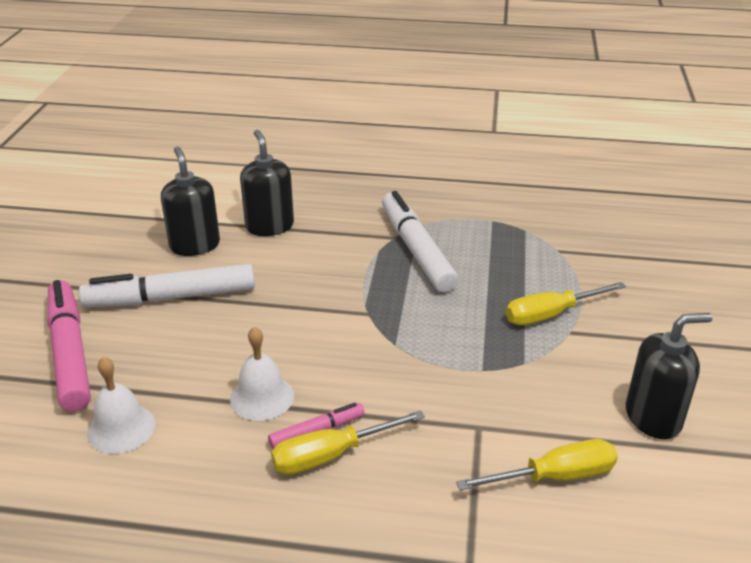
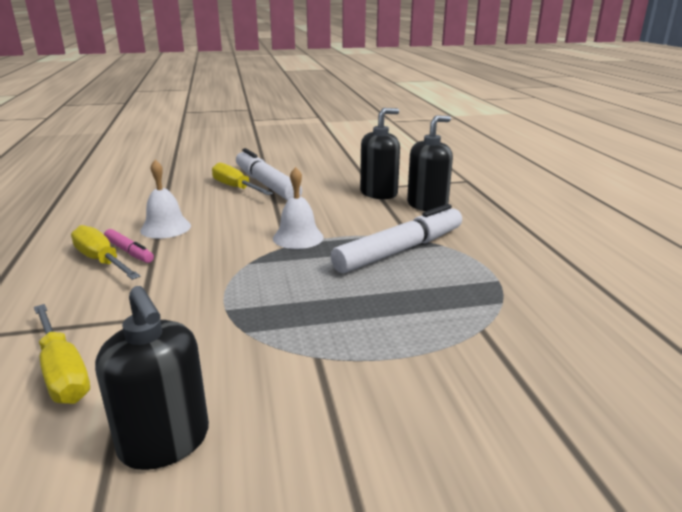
camera: 70 degrees right, 10 degrees down
pink marker [47,280,91,412] -> none
white bell [87,357,155,454] -> white bell moved to [273,167,324,249]
black soap dispenser [161,147,220,256] -> black soap dispenser moved to [407,116,453,211]
yellow screwdriver [506,282,626,325] -> yellow screwdriver moved to [212,162,273,195]

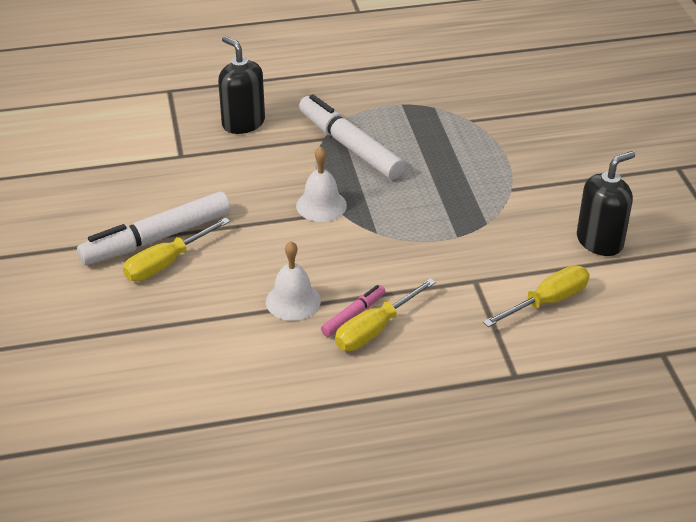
camera: 90 degrees left, 15 degrees up
black soap dispenser [360,108,400,199] -> none

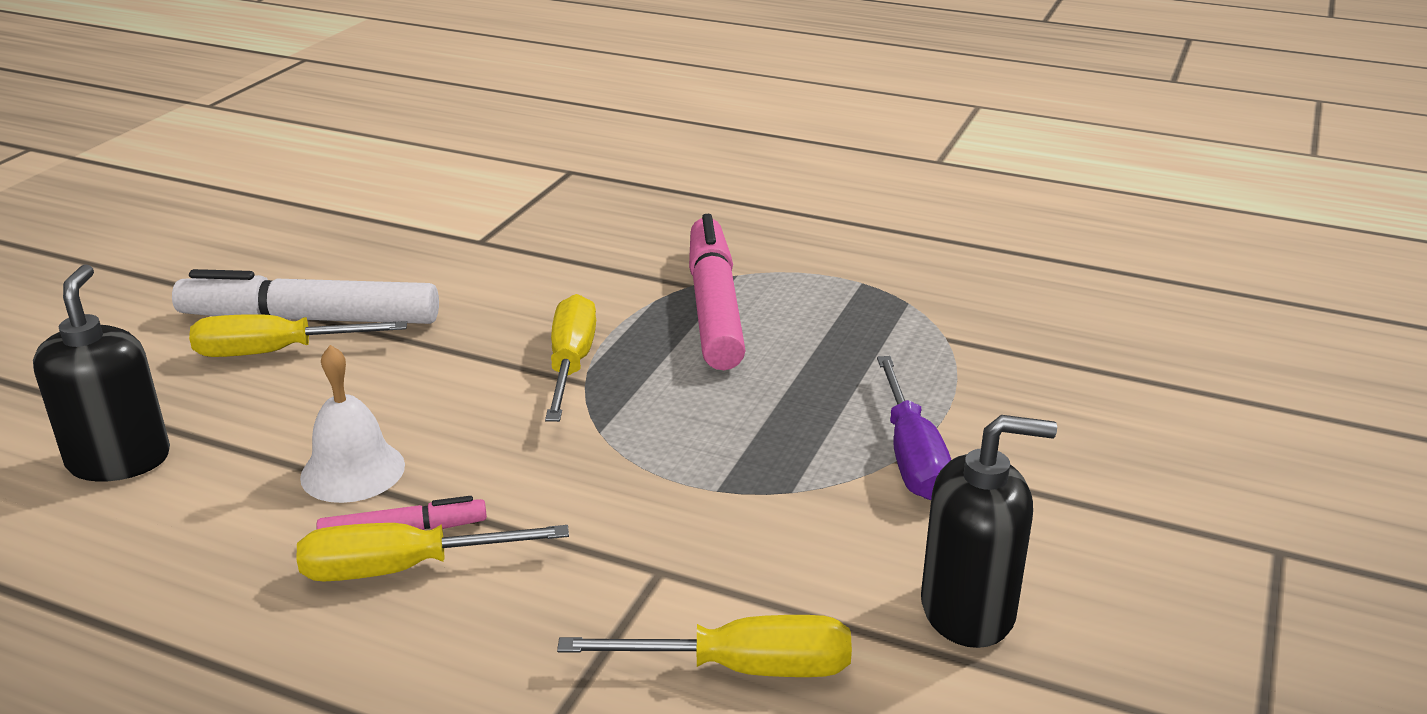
camera: 35 degrees right, 10 degrees down
black soap dispenser [218,36,265,134] -> black soap dispenser moved to [33,264,170,481]
white bell [296,147,347,222] -> yellow screwdriver [545,294,596,422]
white marker [299,94,405,180] -> pink marker [689,214,746,370]
none -> purple screwdriver [877,356,951,500]

